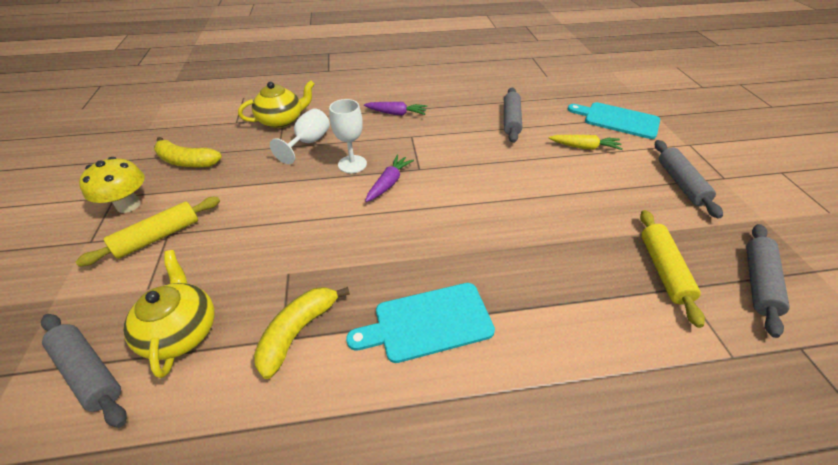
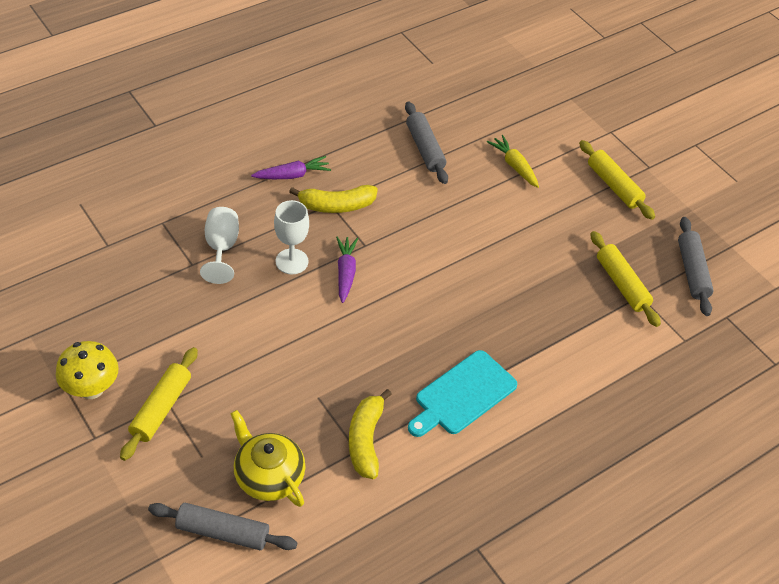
camera: 30 degrees left, 5 degrees up
yellow banana [154,137,222,167] -> yellow banana moved to [289,185,378,213]
yellow teapot [238,81,315,128] -> none
yellow carrot [549,135,623,150] -> yellow carrot turned 105 degrees counterclockwise [487,135,539,188]
turquoise cutting board [568,102,660,139] -> none
grey rolling pin [655,140,723,219] -> yellow rolling pin [579,140,655,220]

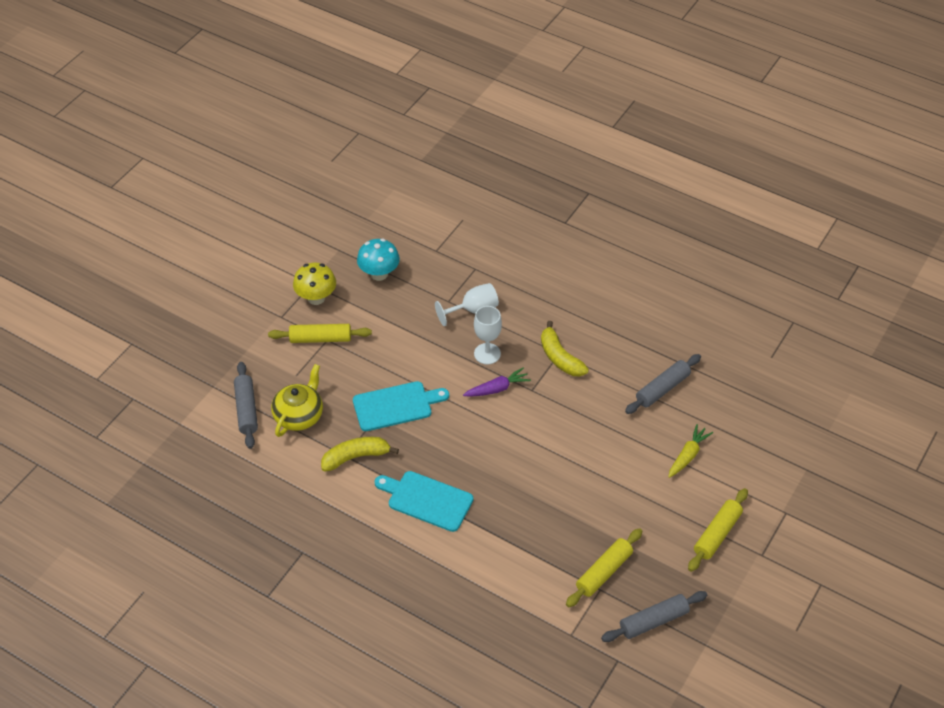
camera: 70 degrees right, 0 degrees up
purple carrot [251,156,331,179] -> none
none -> turquoise cutting board [353,381,449,431]
none -> turquoise mushroom [357,239,400,281]

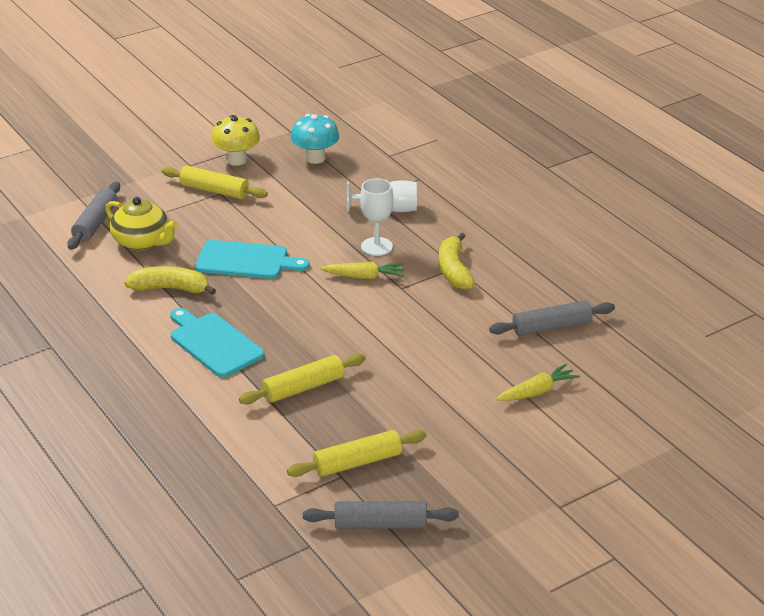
camera: 25 degrees right, 15 degrees down
yellow teapot [271,364,323,437] -> yellow teapot turned 75 degrees clockwise [105,197,178,250]
purple carrot [463,367,531,397] -> yellow carrot [321,262,404,279]
yellow rolling pin [688,488,748,572] -> yellow rolling pin moved to [239,353,366,404]

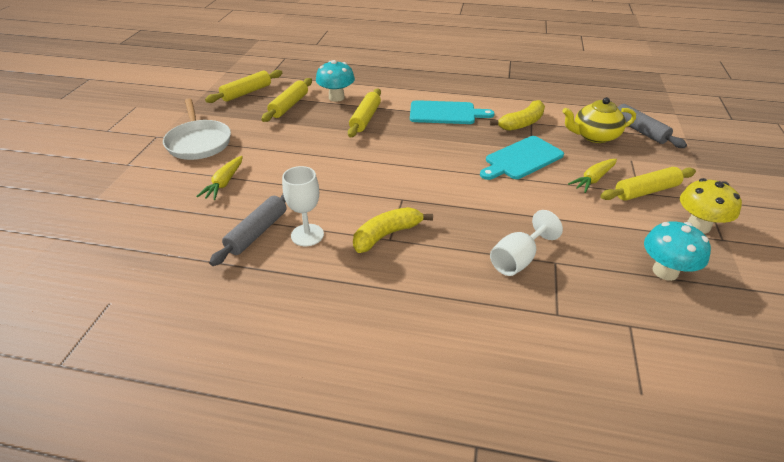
camera: 135 degrees right, 5 degrees up
grey rolling pin [303,501,459,529] -> yellow rolling pin [205,70,282,103]
yellow carrot [321,262,404,279] -> yellow carrot moved to [568,159,617,193]
white goblet [360,178,394,256] -> white goblet moved to [282,166,324,246]
yellow banana [439,233,475,290] -> yellow banana turned 75 degrees counterclockwise [353,207,433,253]
none -> white pan [163,98,231,160]
none -> turquoise mushroom [316,60,355,102]

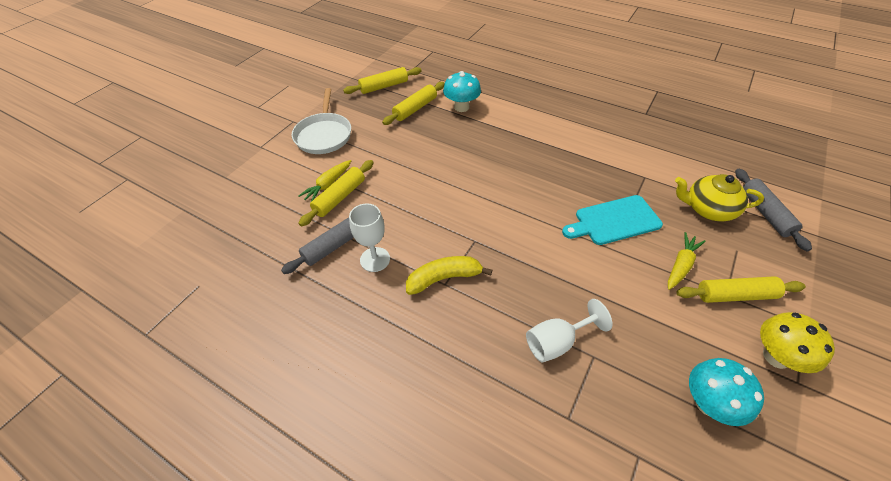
camera: 20 degrees right, 10 degrees up
yellow rolling pin [348,89,381,137] -> yellow rolling pin moved to [298,160,373,226]
turquoise cutting board [410,100,495,124] -> none
yellow banana [490,100,545,131] -> none
yellow carrot [568,159,617,193] -> yellow carrot turned 150 degrees clockwise [668,232,705,290]

